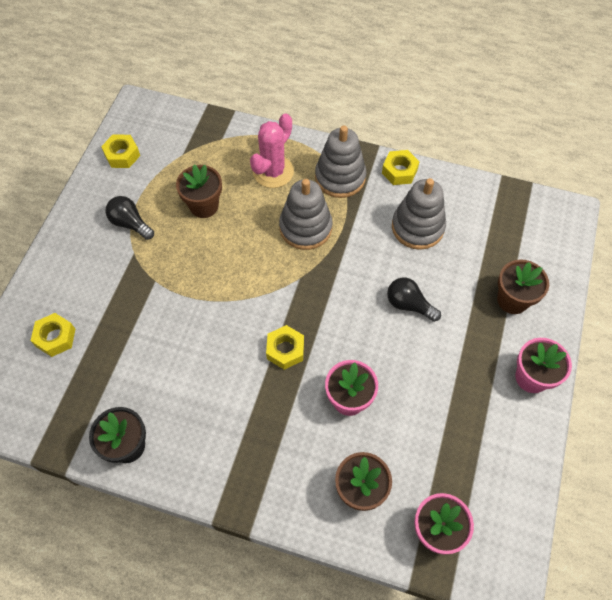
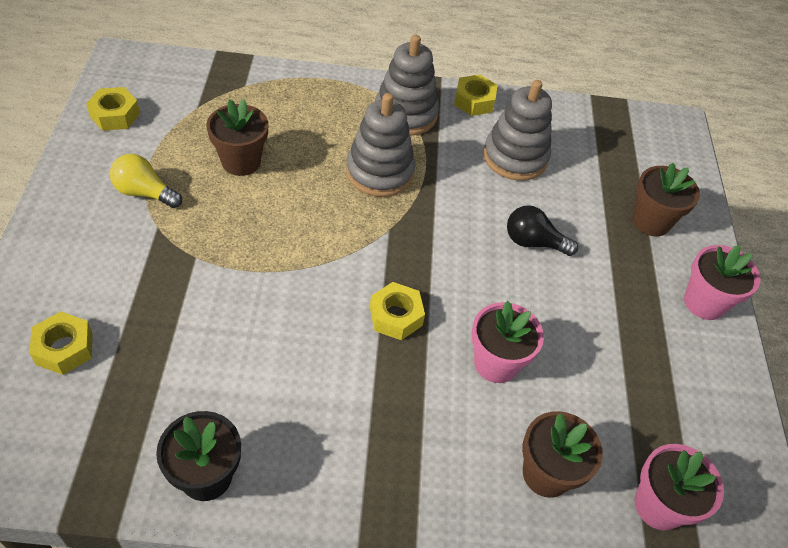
camera: 20 degrees left, 10 degrees down
black light bulb [105,196,154,240] -> yellow light bulb [110,154,182,208]
pink cactus [250,113,294,188] -> none

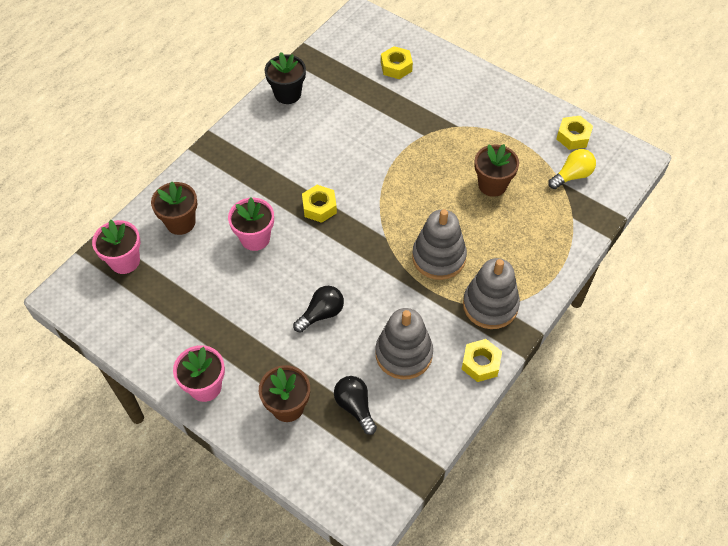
camera: 130 degrees right, 5 degrees up
yellow light bulb [110,154,182,208] -> yellow light bulb moved to [548,149,596,189]
none -> black light bulb [334,376,377,435]

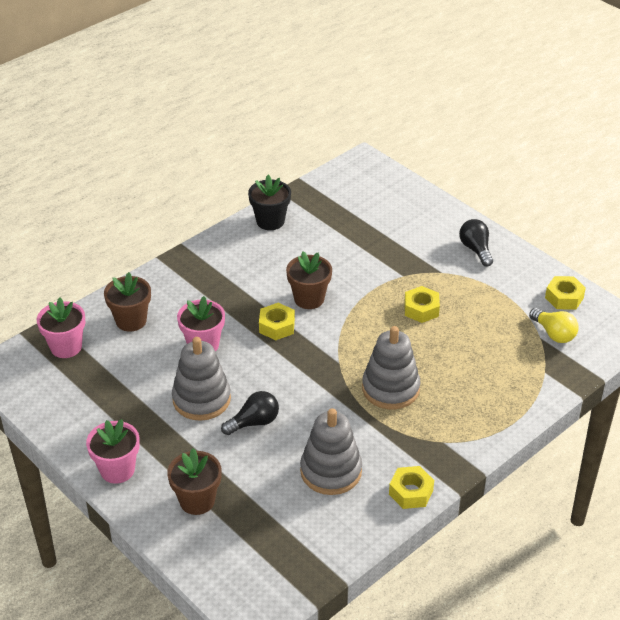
camera: 10 degrees right, 15 degrees down
black light bulb [334,376,377,435] -> black light bulb moved to [459,219,493,267]
yellow nut [381,46,413,79] -> yellow nut moved to [404,286,440,323]
grey stacking toy [463,258,520,329] -> grey stacking toy moved to [172,337,231,421]
brown flower pot [474,144,519,197] -> brown flower pot moved to [286,251,332,309]
yellow light bulb [548,149,596,189] -> yellow light bulb turned 75 degrees clockwise [529,308,579,343]

